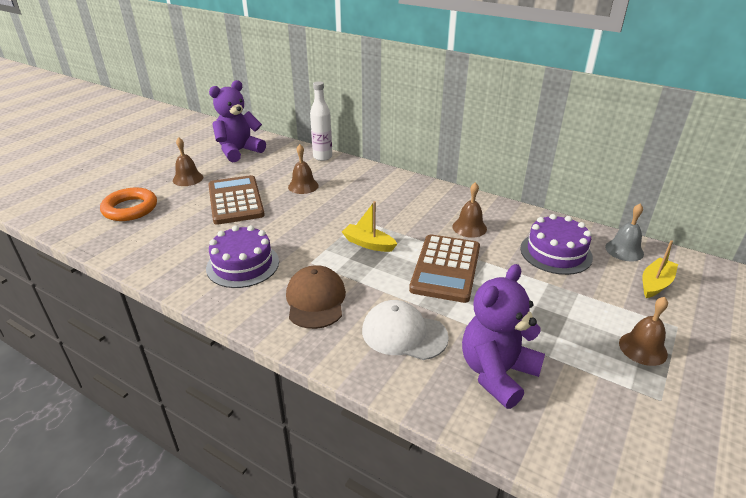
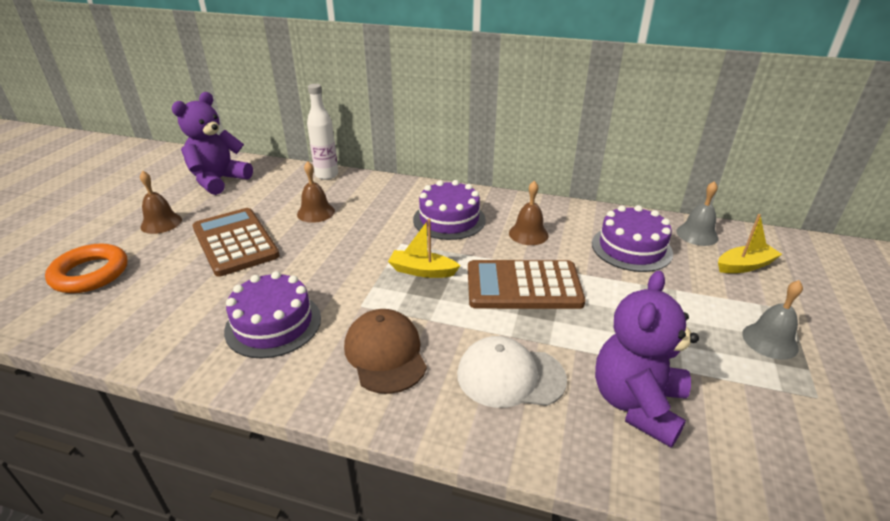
camera: 15 degrees left, 0 degrees up
brown calculator [409,234,480,303] -> brown calculator turned 90 degrees clockwise [468,260,586,309]
brown bell [619,297,668,366] -> grey bell [742,280,803,360]
yellow boat [642,240,678,298] -> yellow boat turned 45 degrees clockwise [718,214,782,273]
none -> purple cake [413,180,486,240]

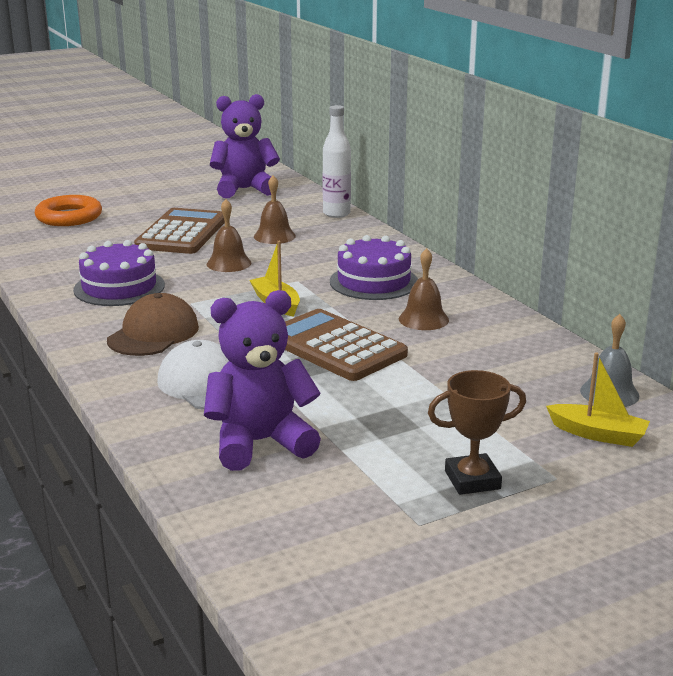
camera: 45 degrees right, 10 degrees down
brown bell [140,171,182,234] -> brown bell moved to [207,199,251,272]
purple cake [592,205,673,272] -> none
grey bell [742,280,803,360] -> brown trophy [428,370,526,495]

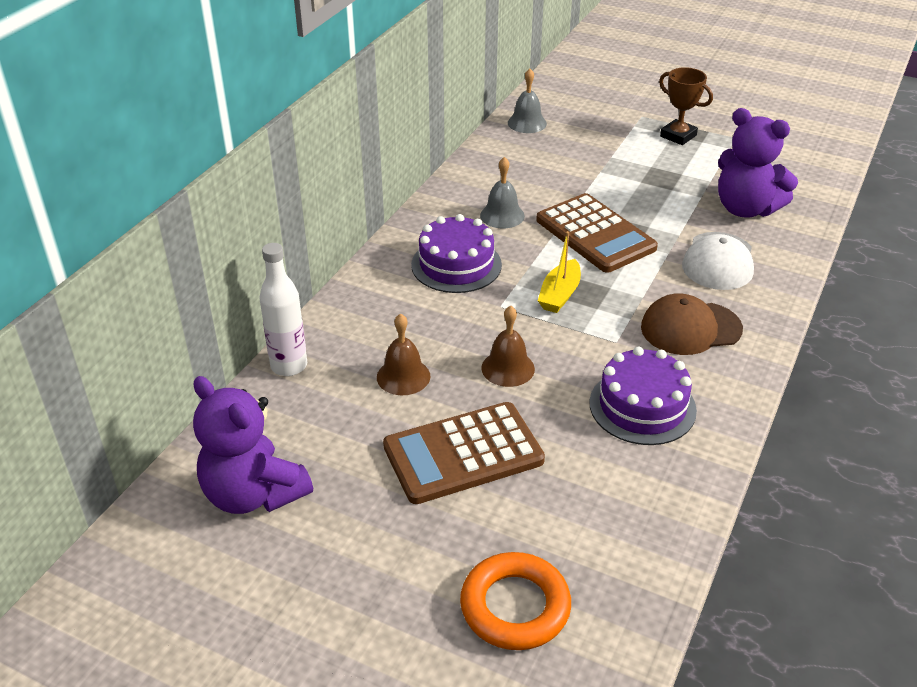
camera: 125 degrees left, 15 degrees up
brown calculator [285,309,408,381] -> brown calculator turned 45 degrees counterclockwise [536,193,658,273]
brown bell [399,248,449,330] -> grey bell [480,157,525,228]
yellow boat [546,352,650,447] -> none

